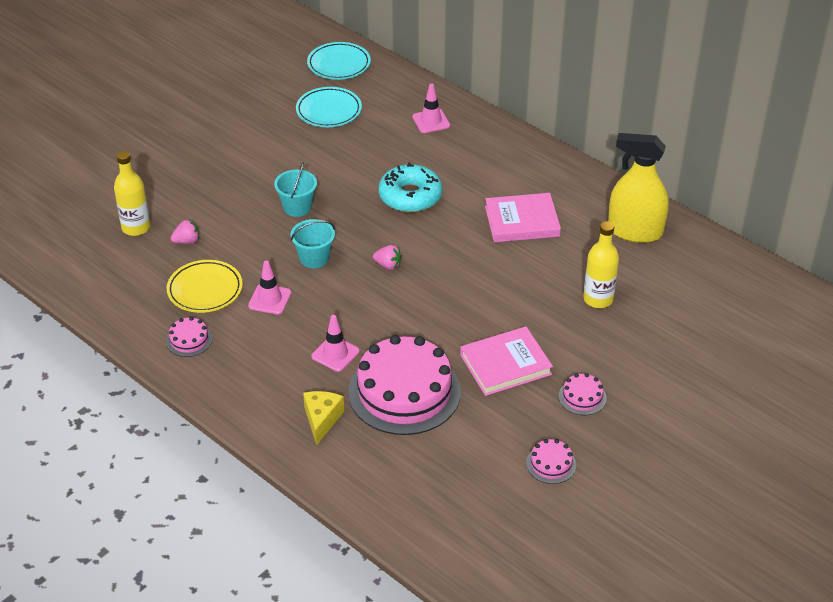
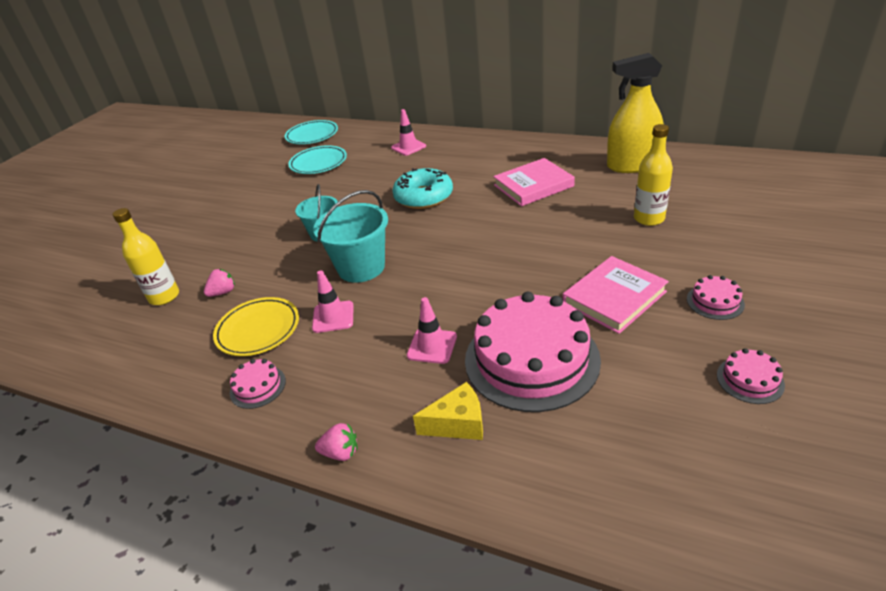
camera: 15 degrees left, 5 degrees down
turquoise bucket [291,219,335,268] -> turquoise bucket [313,190,388,283], size x1.56
yellow cheese [303,391,344,445] -> yellow cheese turned 90 degrees clockwise [413,382,483,440]
pink strawberry [373,245,402,270] -> pink strawberry moved to [315,423,357,461]

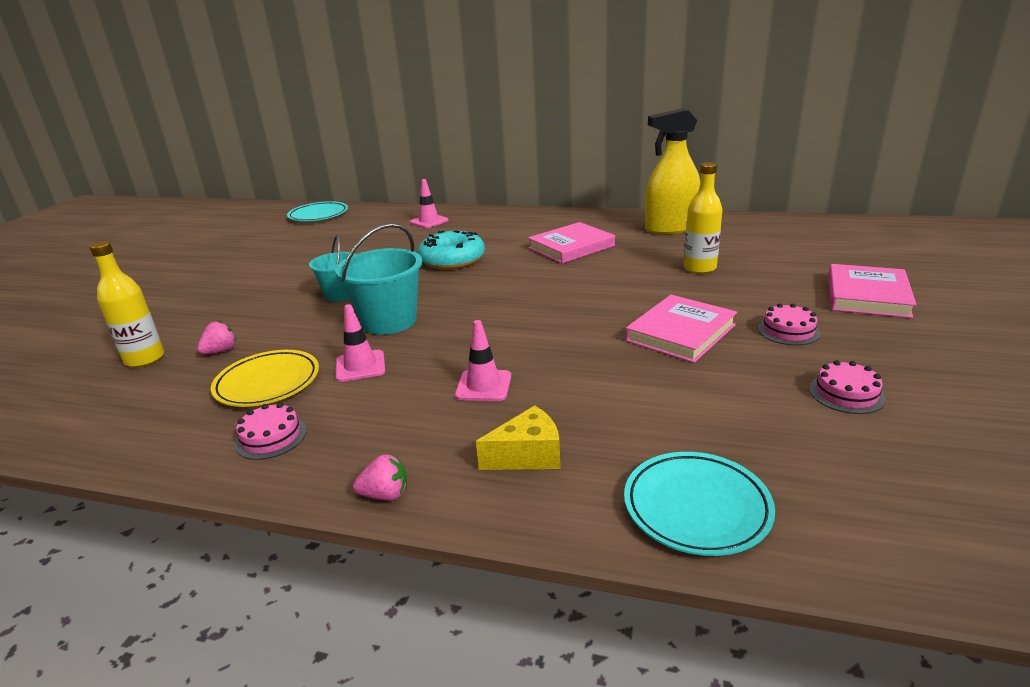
camera: 10 degrees left, 10 degrees down
turquoise plate [288,145,347,174] -> turquoise plate moved to [624,452,775,556]
pink cake [465,292,601,412] -> none
none -> pink book [828,264,917,318]

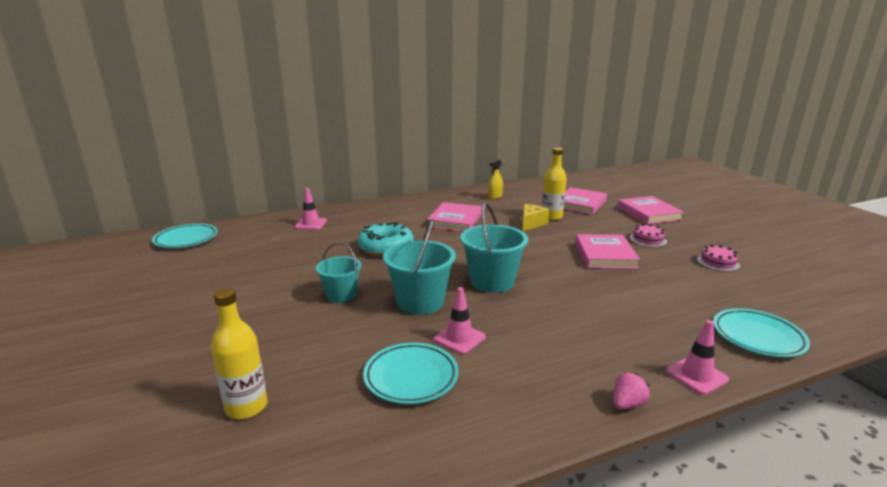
camera: 40 degrees left, 5 degrees down
pink strawberry [197,321,236,354] -> none
yellow plate [211,350,319,407] -> turquoise plate [363,343,459,404]
pink cake [234,403,307,460] -> none
pink traffic cone [455,320,511,401] -> pink traffic cone moved to [666,320,729,395]
yellow cheese [476,405,560,470] -> yellow cheese moved to [523,204,549,231]
yellow spray bottle [645,108,700,234] -> yellow spray bottle [488,159,503,199], size x0.47
none -> turquoise bucket [460,203,528,293]
none -> pink book [564,187,607,215]

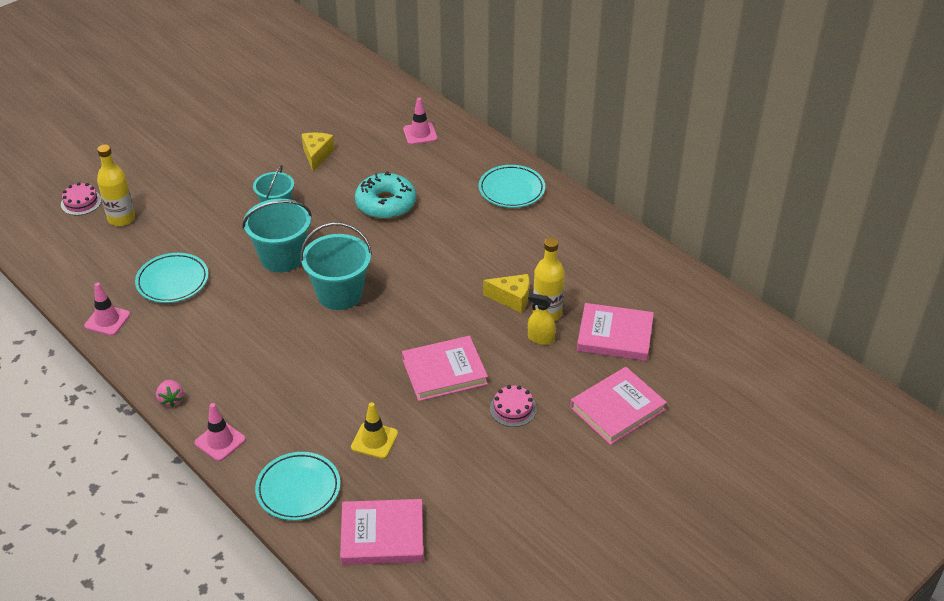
camera: 70 degrees right, 20 degrees up
turquoise plate [152,223,218,248] -> turquoise plate moved to [479,165,545,208]
pink book [427,202,482,232] -> pink book moved to [340,499,424,565]
pink traffic cone [434,287,486,354] -> pink traffic cone moved to [84,282,130,336]
yellow spray bottle [488,159,503,199] -> yellow spray bottle moved to [528,293,556,345]
pink strawberry [613,372,650,410] -> pink strawberry turned 45 degrees clockwise [156,380,183,407]
pink cake [697,245,740,272] -> pink cake moved to [61,182,102,215]
none -> yellow cheese [302,132,335,172]
none -> yellow traffic cone [351,402,398,459]

